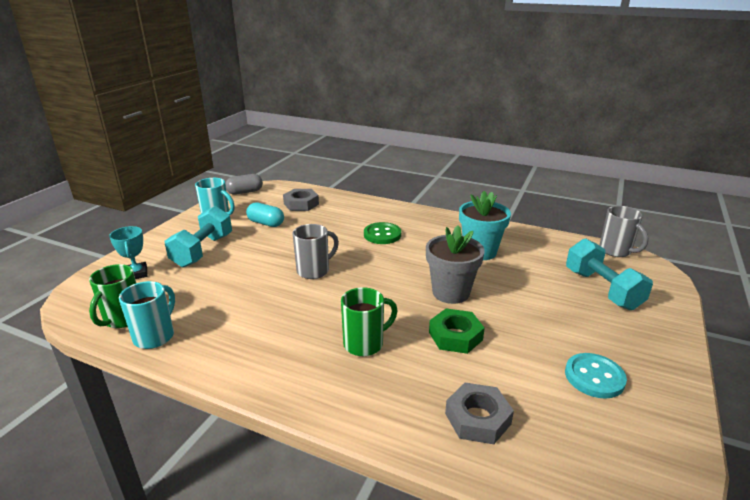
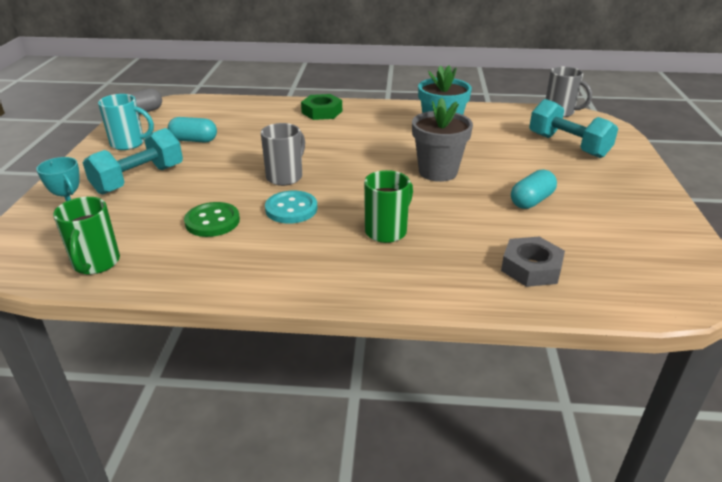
camera: 20 degrees left, 5 degrees up
turquoise mug [119,281,175,349] -> none
turquoise dumbbell [165,206,232,267] -> turquoise dumbbell turned 45 degrees clockwise [83,128,183,194]
grey nut [283,189,319,211] -> none
green button [364,222,401,244] -> green button moved to [184,202,240,237]
green nut [429,308,485,354] -> green nut moved to [301,94,342,120]
turquoise button [565,353,627,398] -> turquoise button moved to [265,190,317,224]
none -> turquoise capsule [511,169,557,209]

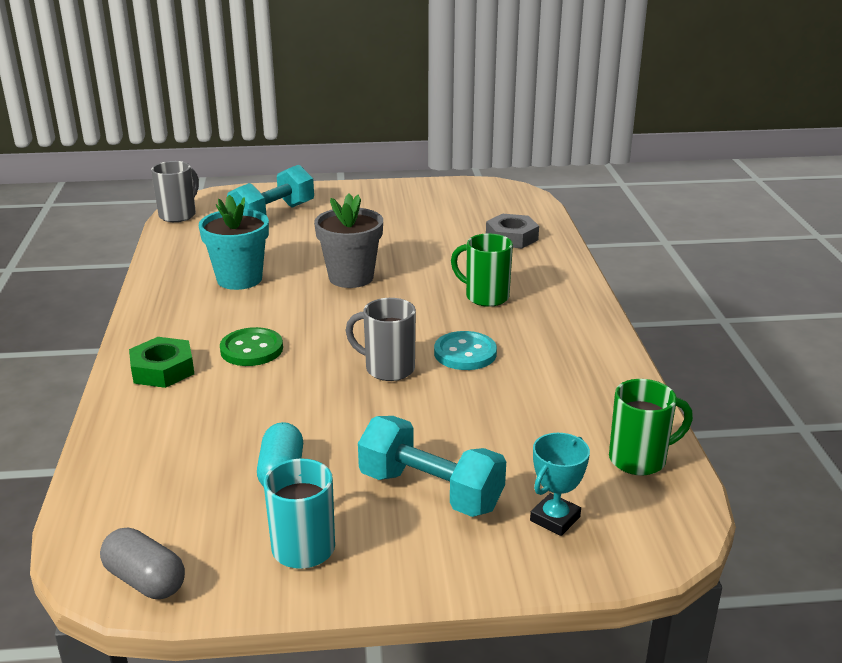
camera: 100 degrees left, 5 degrees down
green button [184,202,240,237] -> green button moved to [220,327,283,366]
turquoise capsule [511,169,557,209] -> none

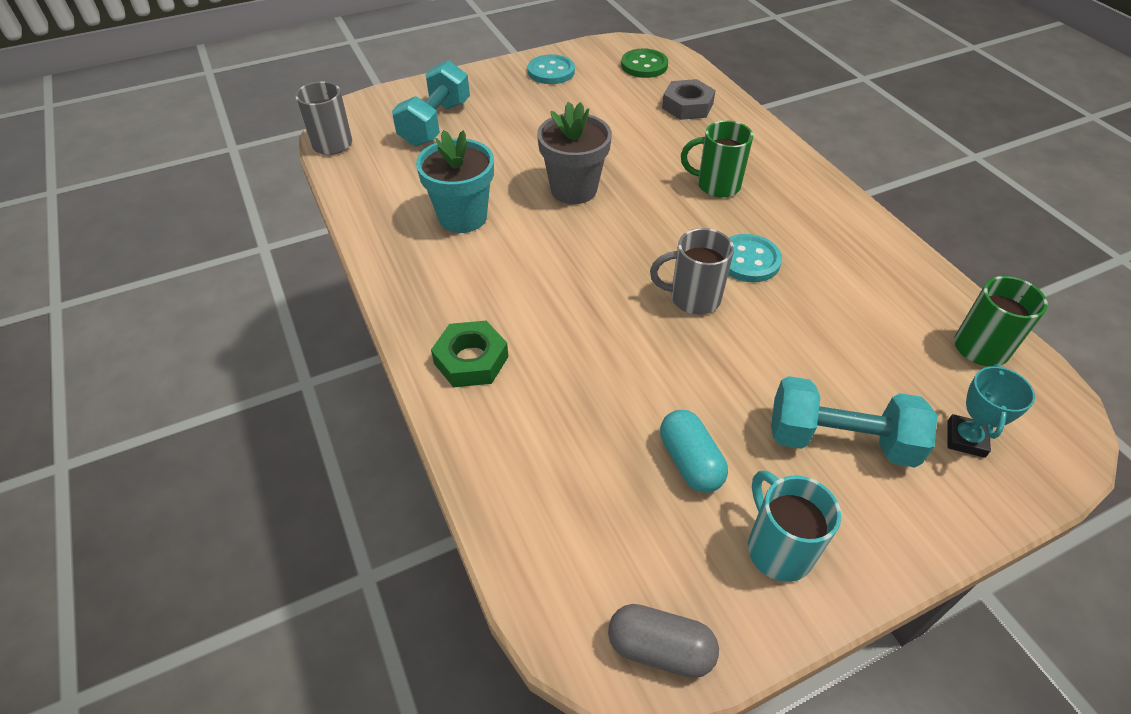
camera: 20 degrees left, 20 degrees up
green button [220,327,283,366] -> green button moved to [621,48,668,78]
none -> turquoise button [528,54,575,84]

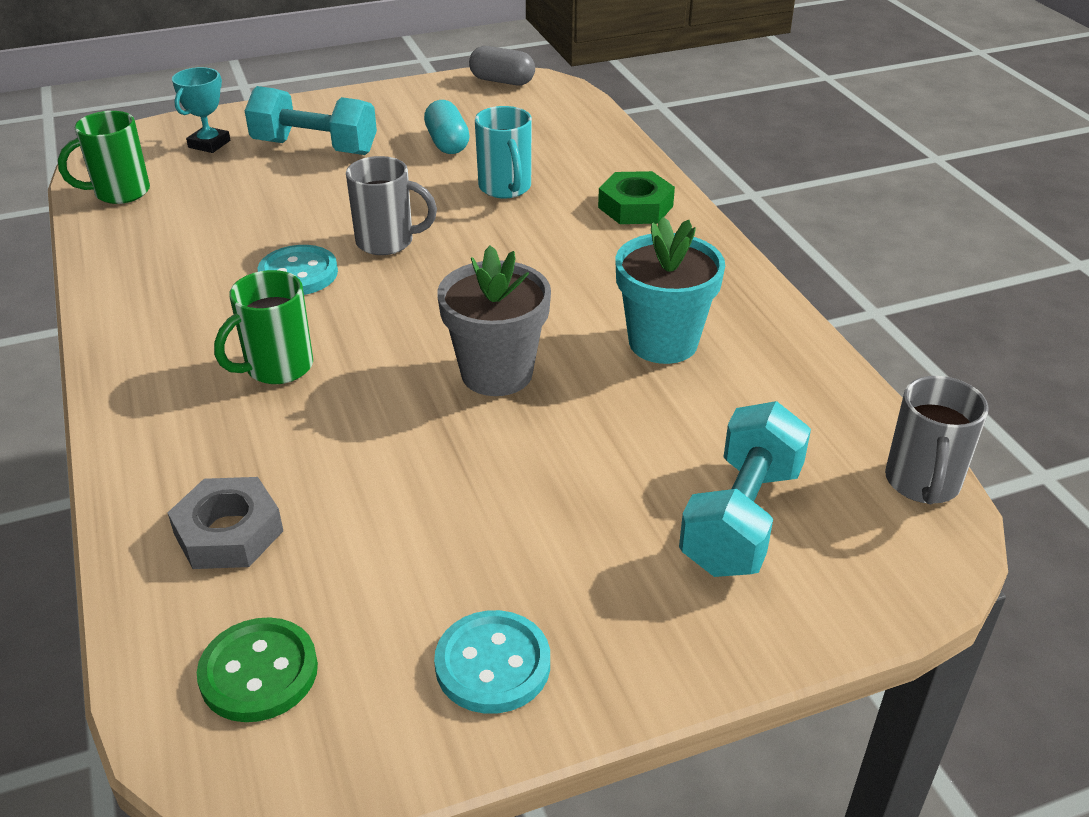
camera: 175 degrees left, 10 degrees down
green mug [681,120,753,198] -> green mug turned 120 degrees clockwise [214,270,313,384]
turquoise mug [748,471,841,582] -> turquoise mug moved to [475,106,532,198]

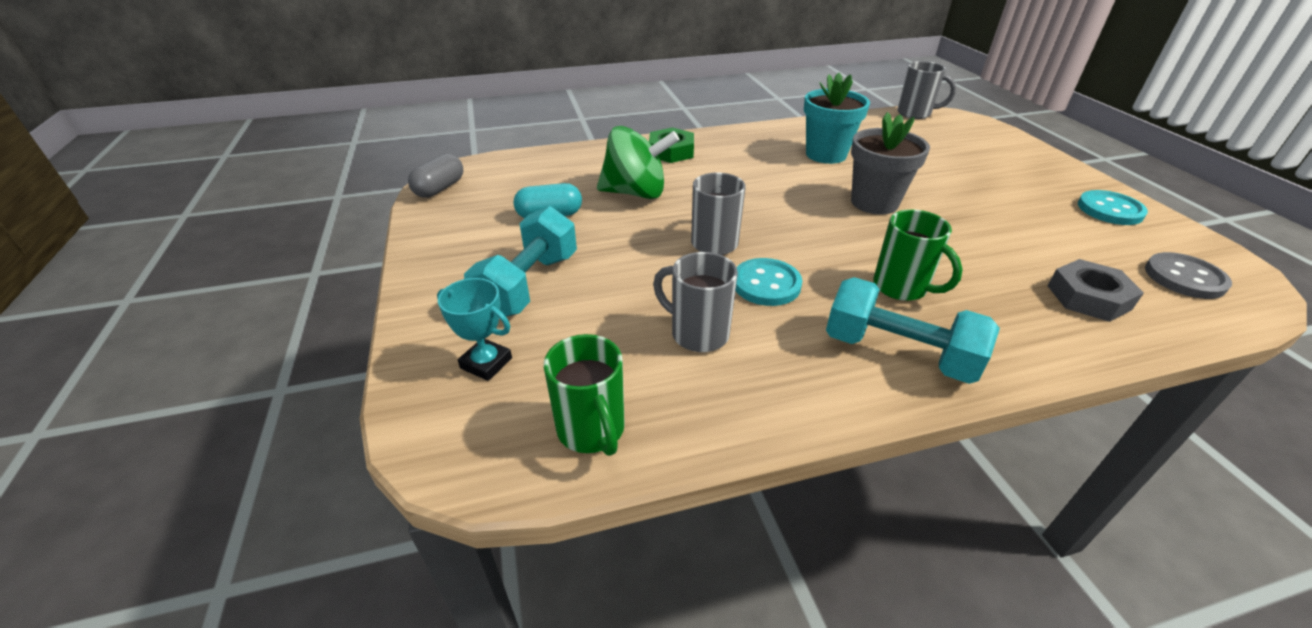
camera: 85 degrees left, 0 degrees up
green button [197,617,318,722] -> grey button [1145,252,1232,299]
turquoise mug [475,106,532,198] -> green spinning top [597,126,679,199]
turquoise dumbbell [679,401,811,577] -> turquoise dumbbell moved to [826,277,1000,384]
none -> grey mug [653,252,738,352]

